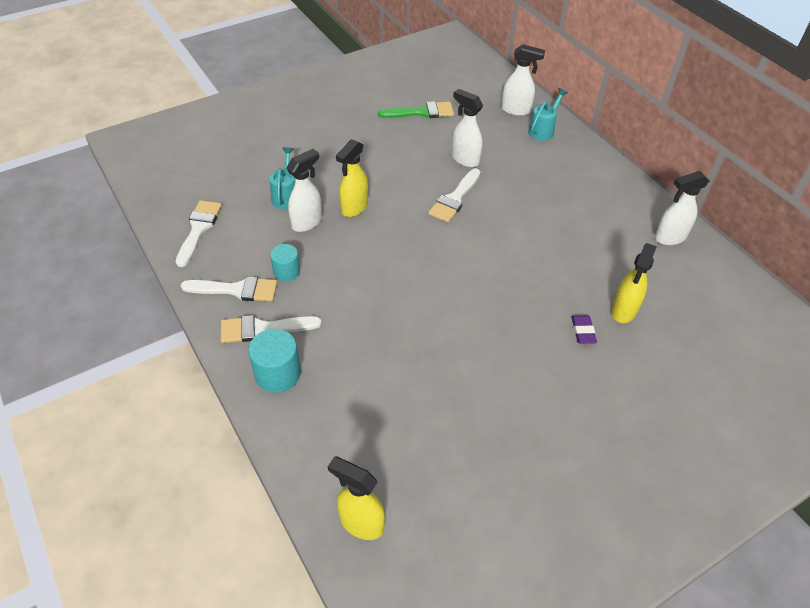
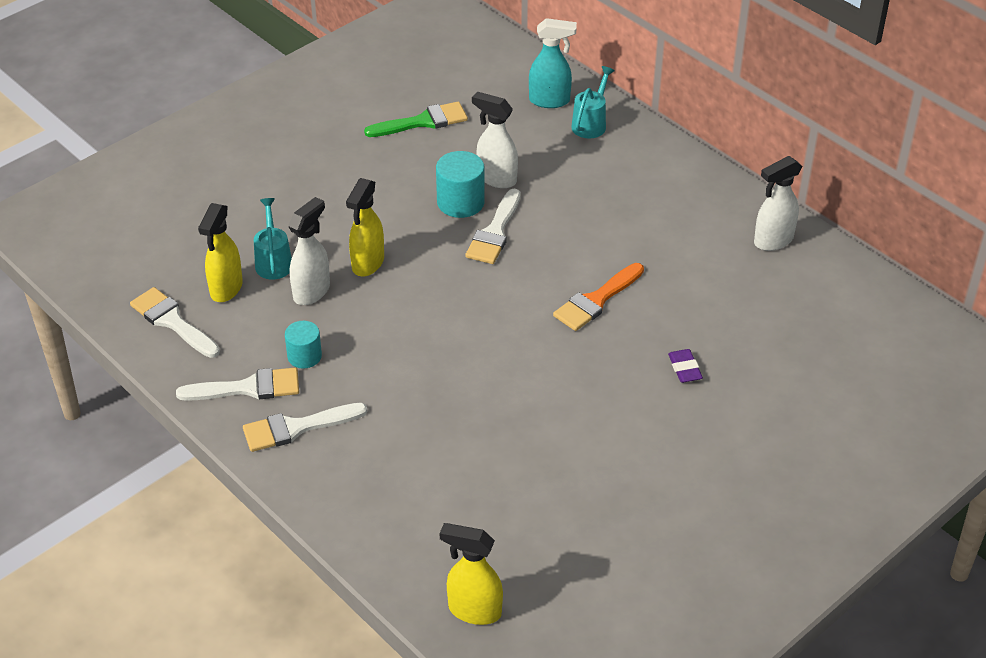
camera: 10 degrees left, 5 degrees down
white brush [176,200,222,267] -> white brush turned 45 degrees counterclockwise [130,287,220,358]
turquoise cylinder [248,329,301,393] -> turquoise cylinder moved to [436,151,485,218]
white spray bottle [501,44,545,116] -> turquoise spray bottle [529,18,577,108]
yellow spray bottle [611,243,657,323] -> yellow spray bottle moved to [198,203,243,302]
none -> orange brush [553,263,644,331]

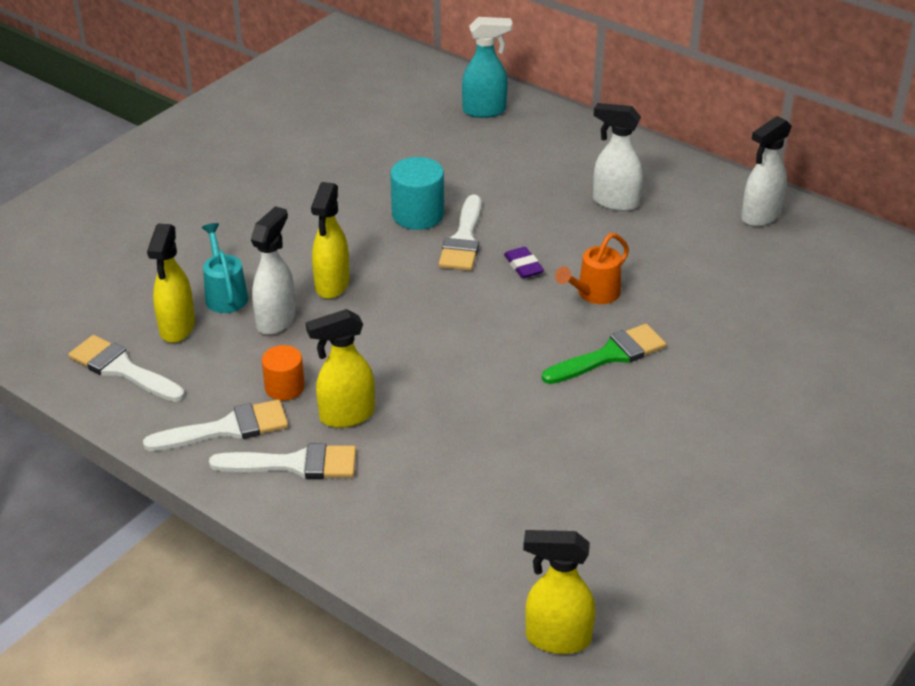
camera: 10 degrees left, 5 degrees down
white brush [243,403,367,452] -> white brush turned 150 degrees counterclockwise [209,443,356,479]
turquoise cylinder [285,321,322,368] -> orange cylinder [262,345,305,400]
green brush [364,102,468,137] -> green brush moved to [542,324,666,384]
white spray bottle [472,92,518,188] -> white spray bottle moved to [593,103,643,211]
orange brush [553,263,644,331] -> orange watering can [555,233,629,304]
turquoise watering can [571,66,615,139] -> none
purple eraser [668,349,703,383] -> purple eraser moved to [504,247,544,278]
none -> yellow spray bottle [306,309,375,428]

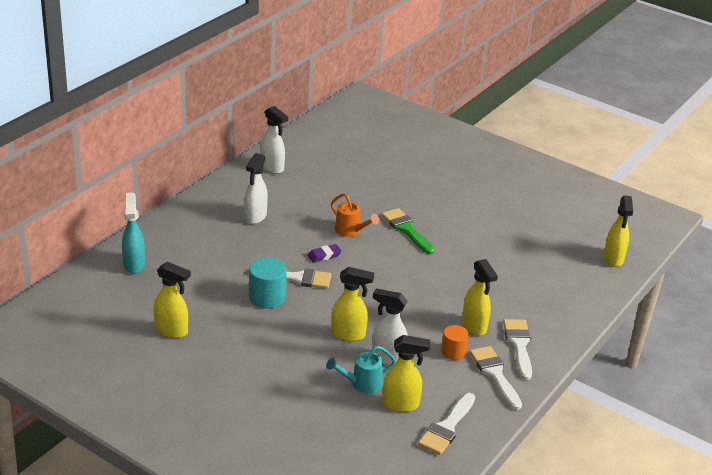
camera: 95 degrees left, 5 degrees down
none -> yellow spray bottle [154,262,191,338]

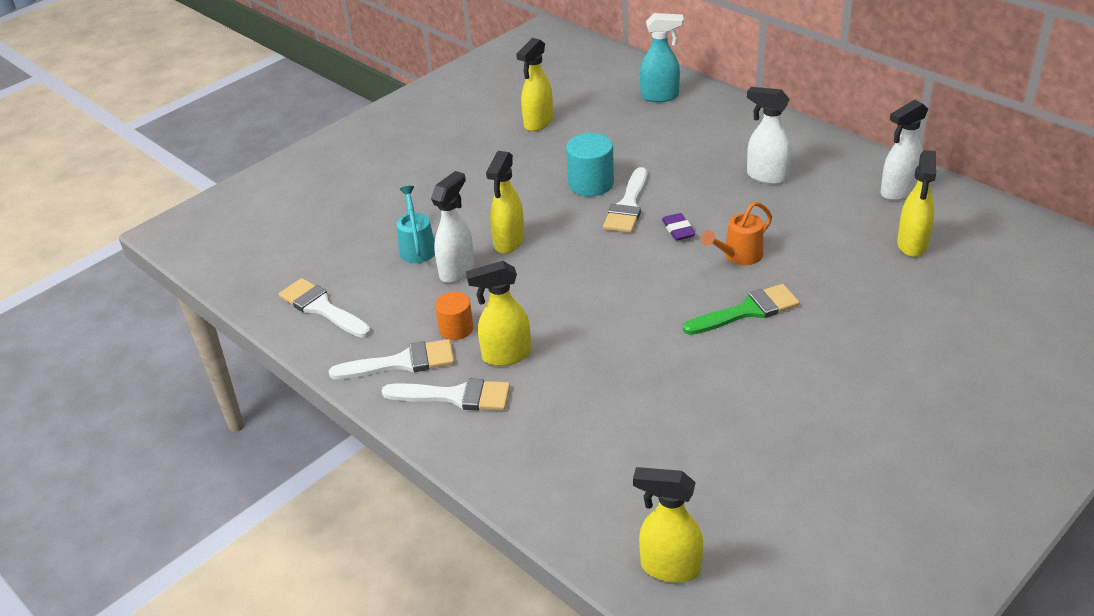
camera: 105 degrees right, 5 degrees up
yellow spray bottle [382,335,430,412] -> yellow spray bottle moved to [897,150,936,257]

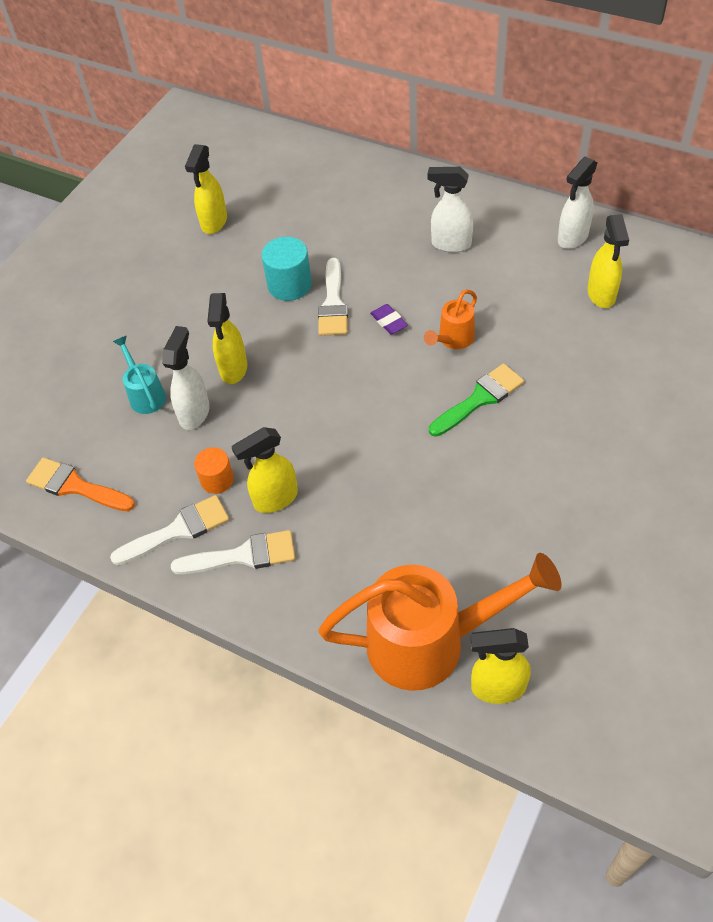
camera: 15 degrees left, 15 degrees up
white brush [279,278,371,338] -> orange brush [26,457,135,511]
turquoise spray bottle [640,13,684,102] -> none
none -> orange watering can [318,553,562,691]

